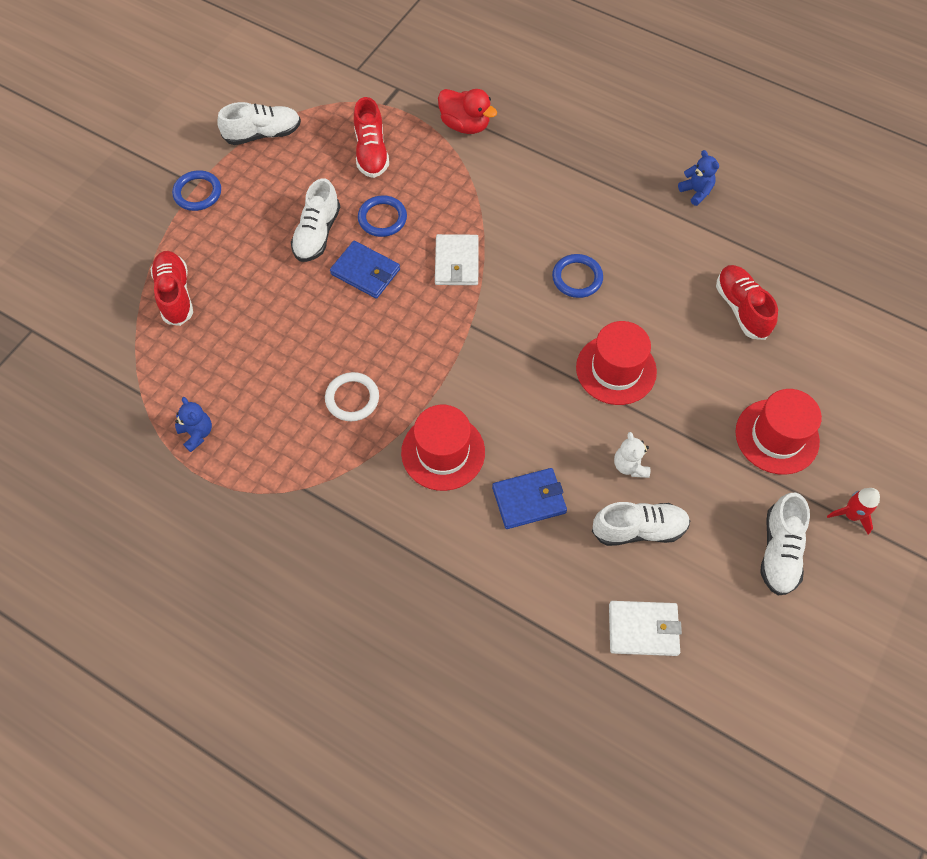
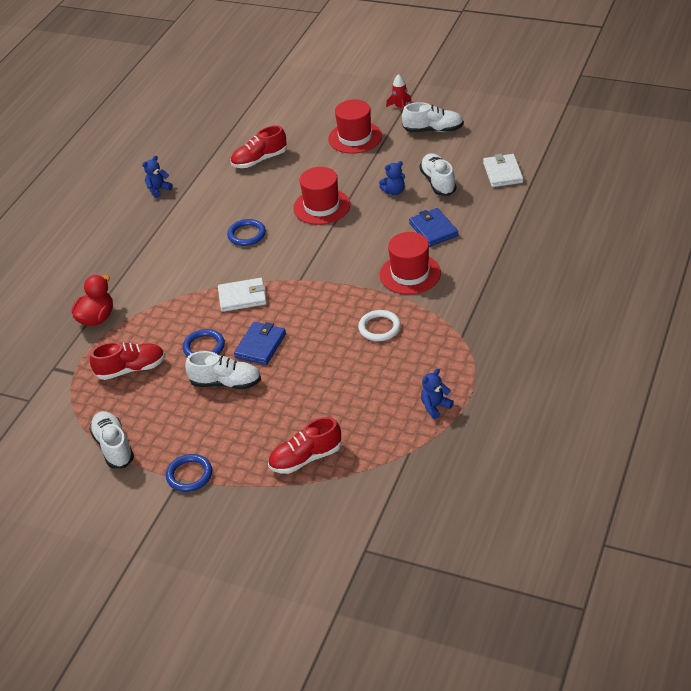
camera: 95 degrees left, 20 degrees down
white teddy bear [614,432,650,478] -> blue teddy bear [379,161,405,195]

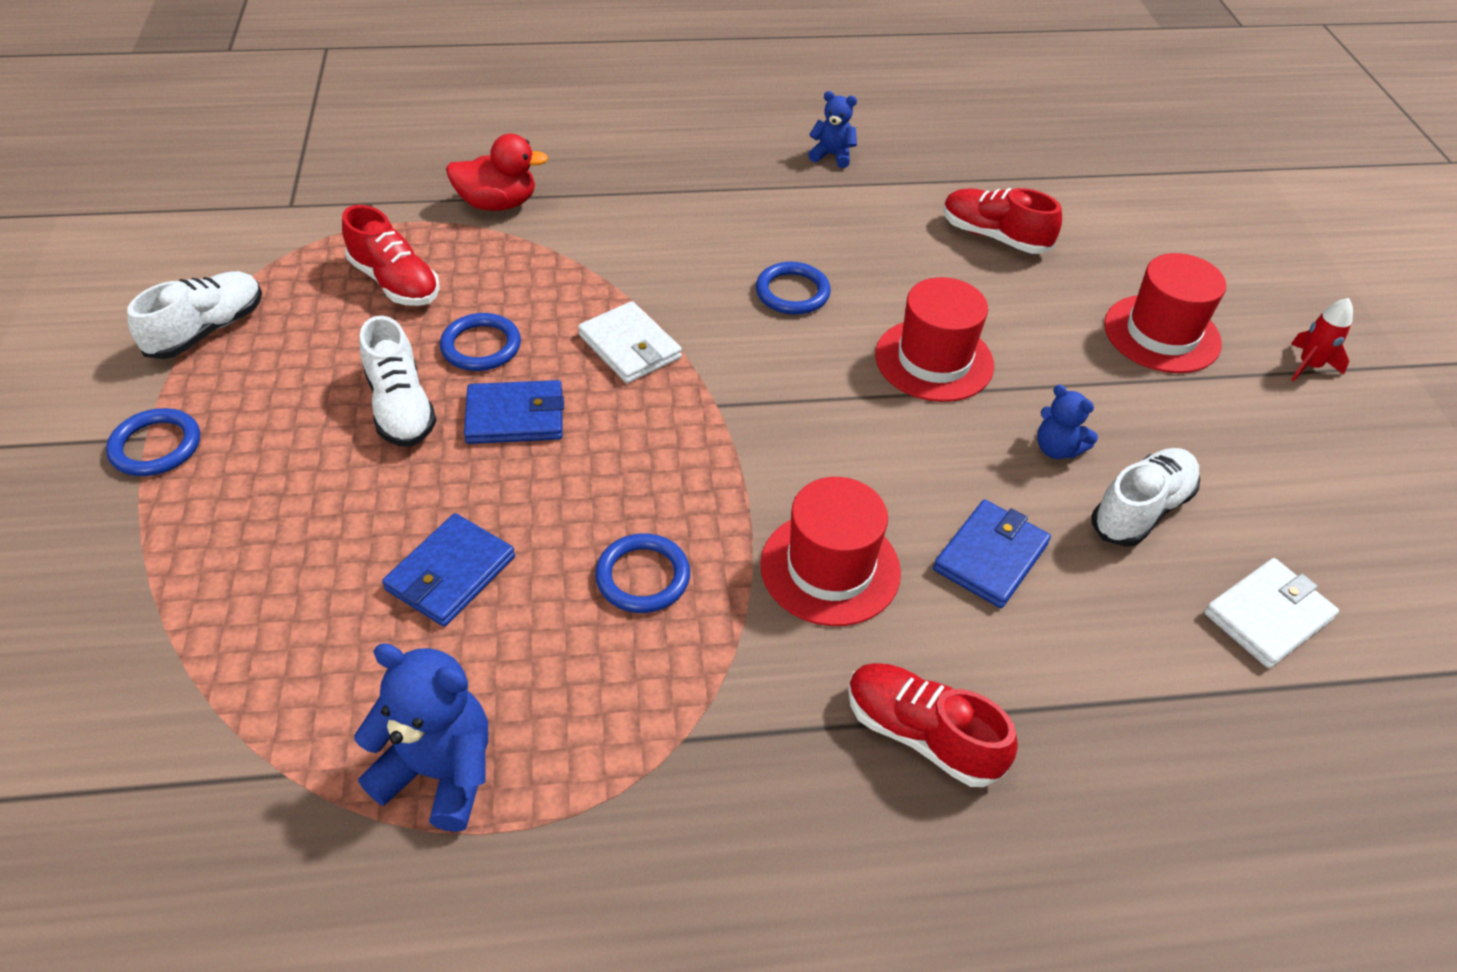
camera: 55 degrees right, 5 degrees up
red shoe [268,417,341,474] -> red shoe moved to [848,663,1018,787]
white ring [358,310,401,341] -> blue ring [595,533,690,613]
white shoe [402,102,464,132] -> none
blue teddy bear [421,369,454,419] -> blue teddy bear [355,643,488,832], size x1.72
none -> blue wallet [382,513,515,627]

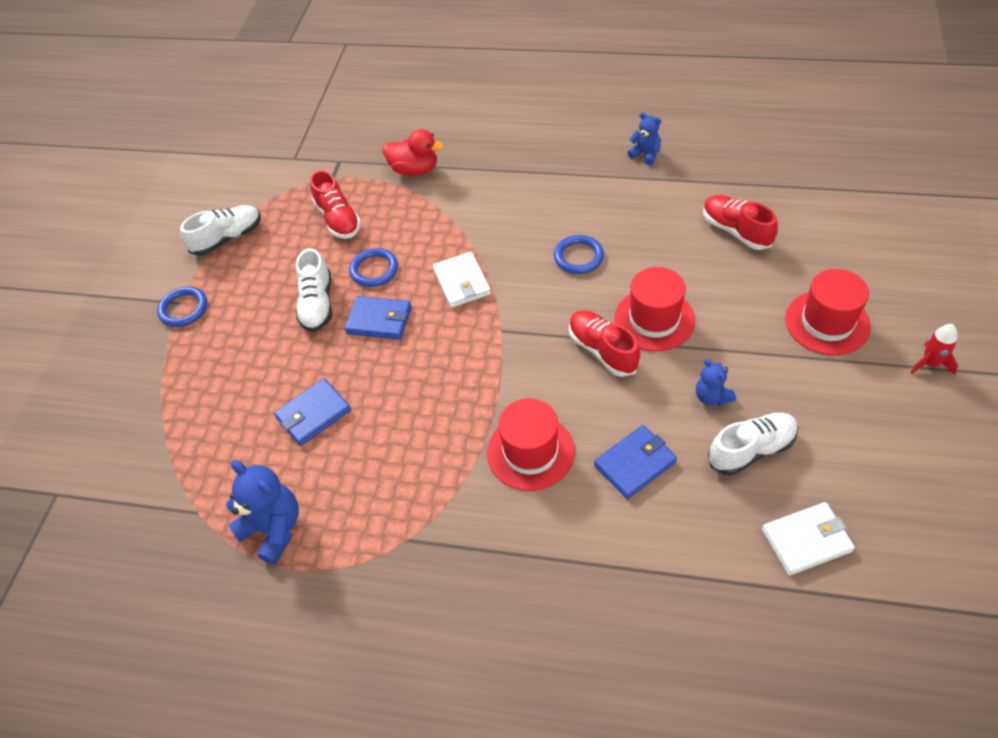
camera: 25 degrees right, 5 degrees up
blue ring [595,533,690,613] -> none
red shoe [848,663,1018,787] -> red shoe moved to [569,310,640,377]

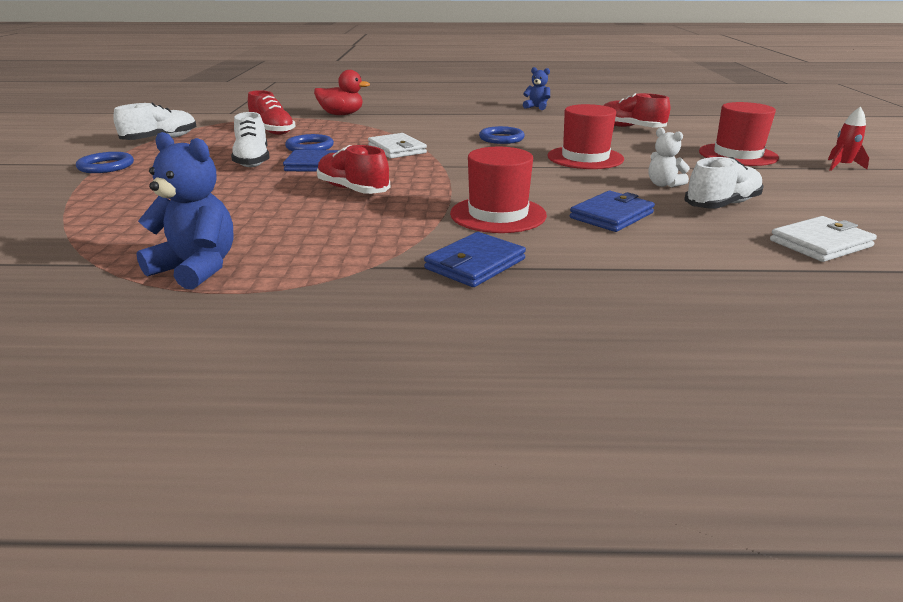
camera: 15 degrees left, 25 degrees down
blue wallet [274,378,351,446] -> blue wallet moved to [424,232,526,287]
red shoe [569,310,640,377] -> red shoe moved to [317,145,390,194]
blue teddy bear [696,358,736,406] -> white teddy bear [649,128,690,187]

